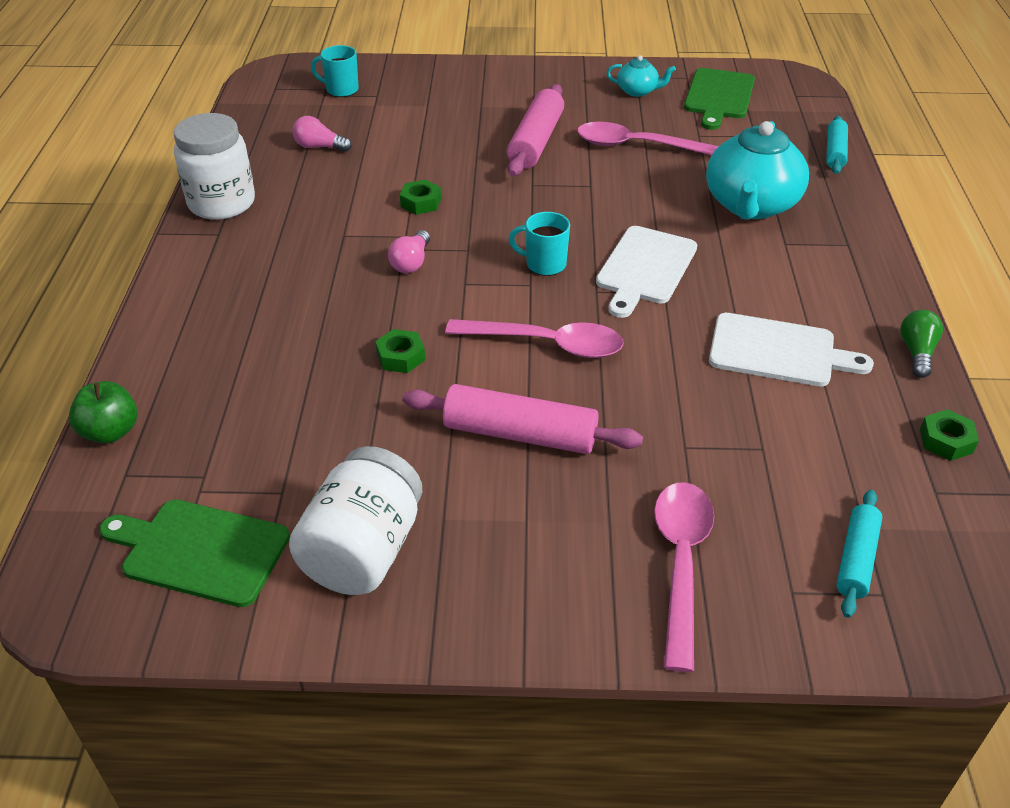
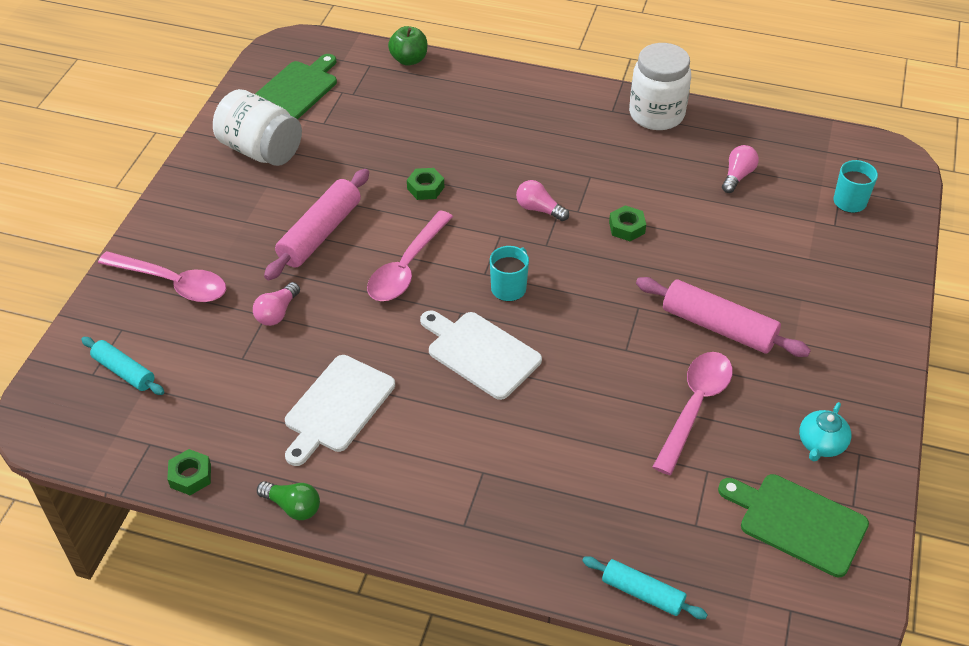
camera: 105 degrees right, 5 degrees up
turquoise teapot [706,121,809,220] -> none
none -> pink light bulb [253,282,300,326]

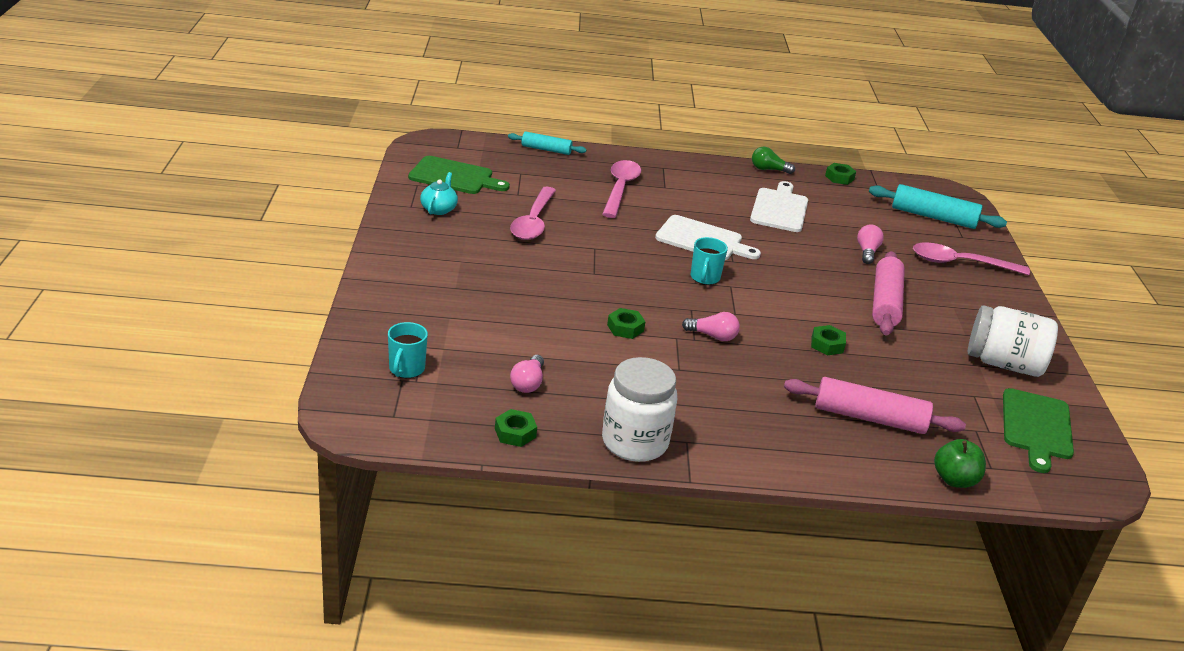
camera: 160 degrees right, 15 degrees down
turquoise rolling pin [81,337,164,395] -> turquoise rolling pin [869,184,1007,229], size x1.64
pink spoon [367,210,453,301] -> pink spoon moved to [602,160,641,218]
pink rolling pin [636,277,811,357] -> pink rolling pin moved to [784,377,966,434]
none -> green nut [495,409,537,447]

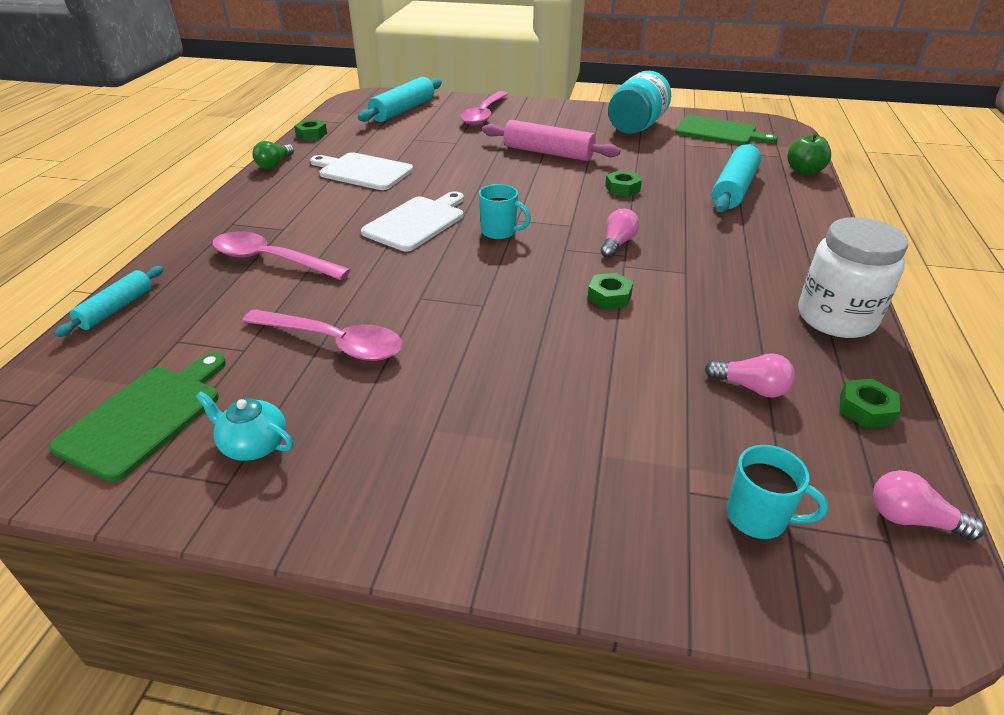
camera: 75 degrees left, 5 degrees up
pink rolling pin [784,377,966,434] -> turquoise rolling pin [712,144,761,212]
pink light bulb [857,224,884,264] -> pink light bulb moved to [873,470,985,540]
white jar [968,305,1058,377] -> turquoise jar [608,71,671,134]

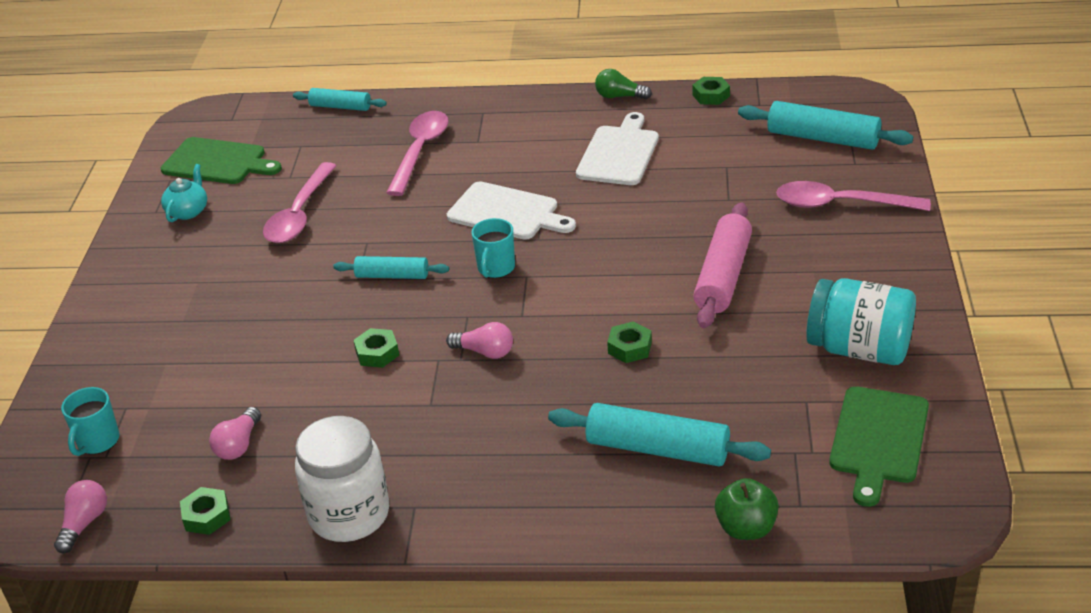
camera: 85 degrees right, 0 degrees up
none -> turquoise rolling pin [333,256,449,279]

